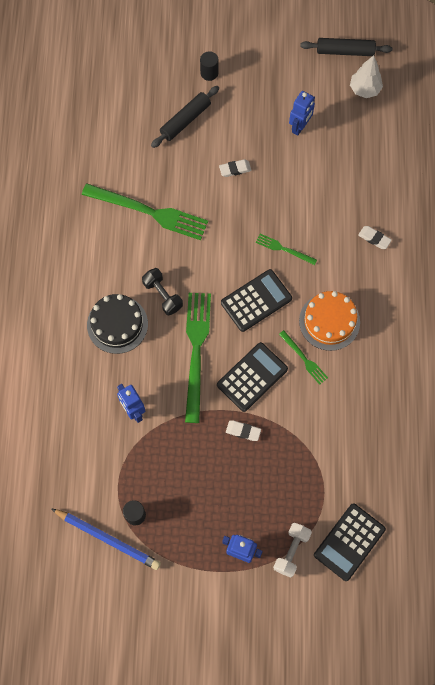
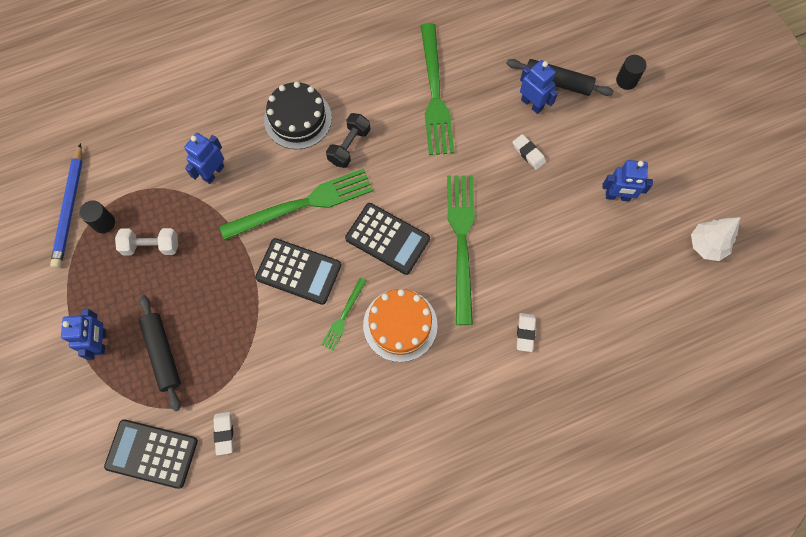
camera: 65 degrees right, 0 degrees up
white eraser [226,421,261,441] -> white eraser moved to [214,412,234,455]
green fork [256,234,317,265] -> green fork [447,176,475,325], size x2.06
white dumbbell [273,523,312,578] -> white dumbbell moved to [115,228,178,255]
black rolling pin [300,38,392,56] -> black rolling pin moved to [139,295,181,411]
none -> blue robot [520,60,558,114]

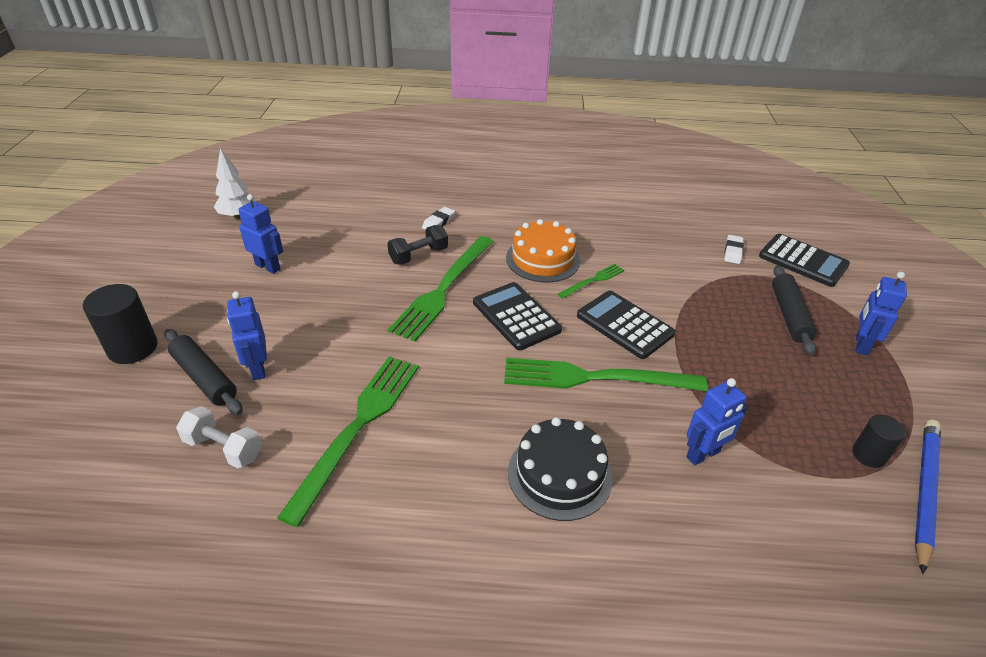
camera: 155 degrees left, 30 degrees down
white dumbbell [115,228,178,255] -> white dumbbell moved to [176,406,262,468]
black dumbbell [326,113,371,168] -> black dumbbell moved to [387,225,448,265]
white eraser [513,134,546,170] -> none
black cylinder [616,55,646,90] -> black cylinder [83,284,158,364], size x1.64

